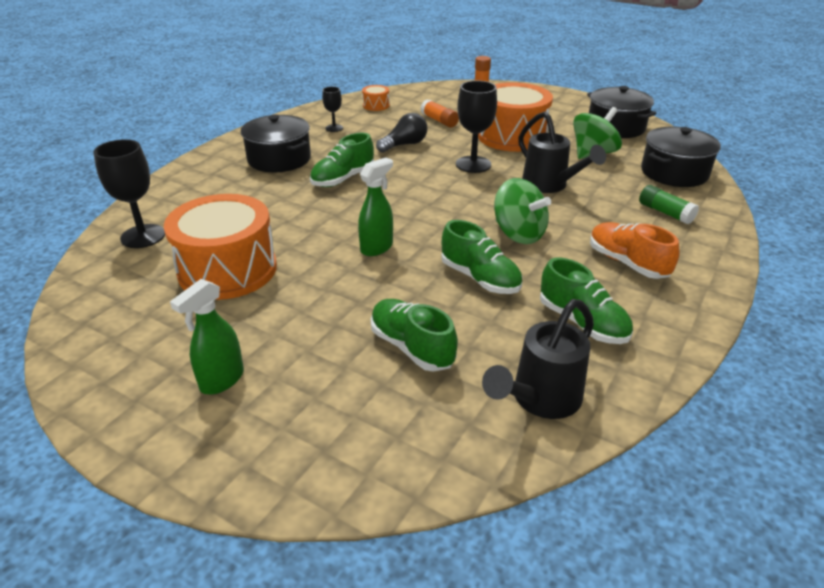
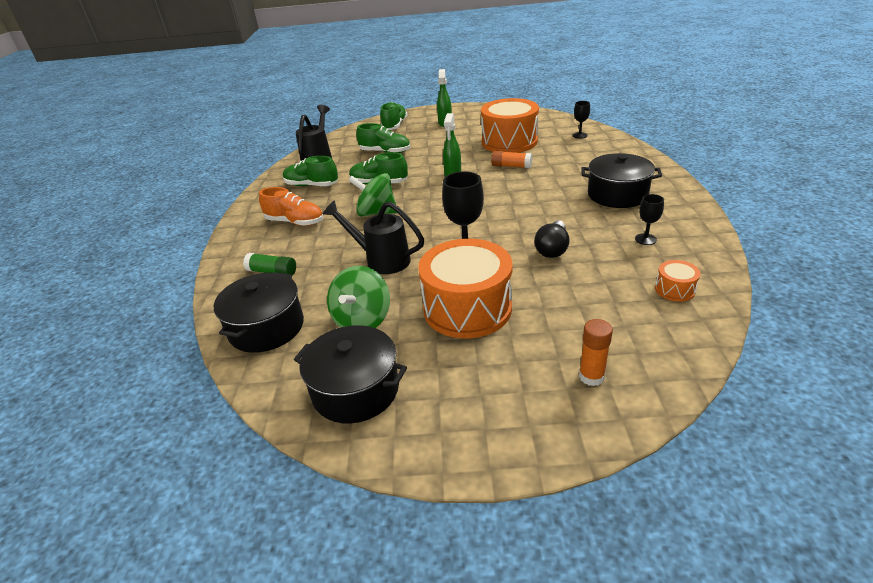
camera: 150 degrees right, 0 degrees up
black goblet [93,139,165,248] -> black goblet [572,101,590,139], size x0.55
green shoe [310,133,374,187] -> green shoe moved to [380,102,407,130]
orange glue stick [421,99,459,127] -> orange glue stick moved to [491,151,532,168]

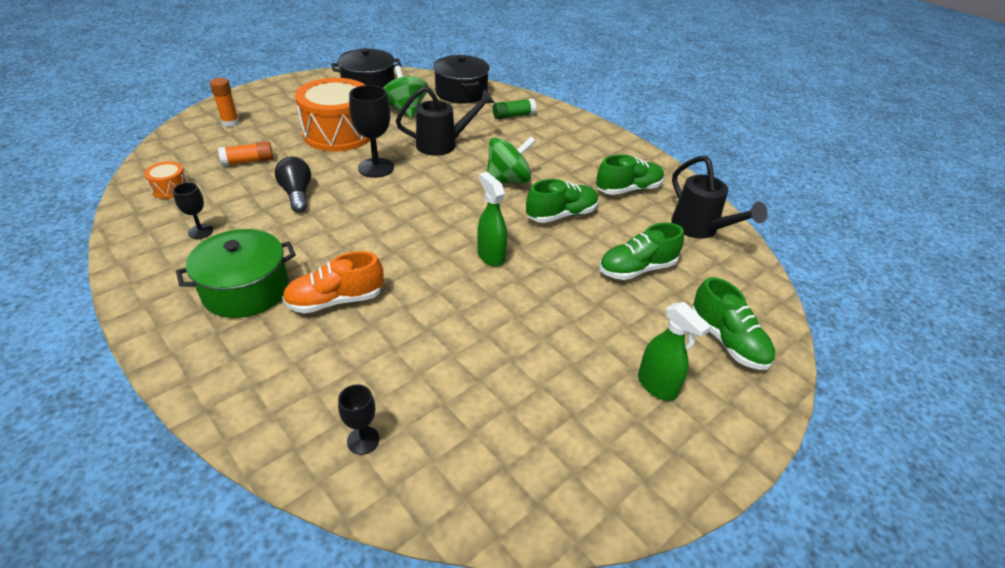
camera: 135 degrees right, 5 degrees up
orange shoe [259,187,324,226] -> orange shoe moved to [282,251,383,313]
orange drum [481,98,539,153] -> none
orange glue stick [491,151,532,168] -> orange glue stick moved to [218,141,273,166]
black pot [581,153,662,208] -> green pot [176,229,296,318]

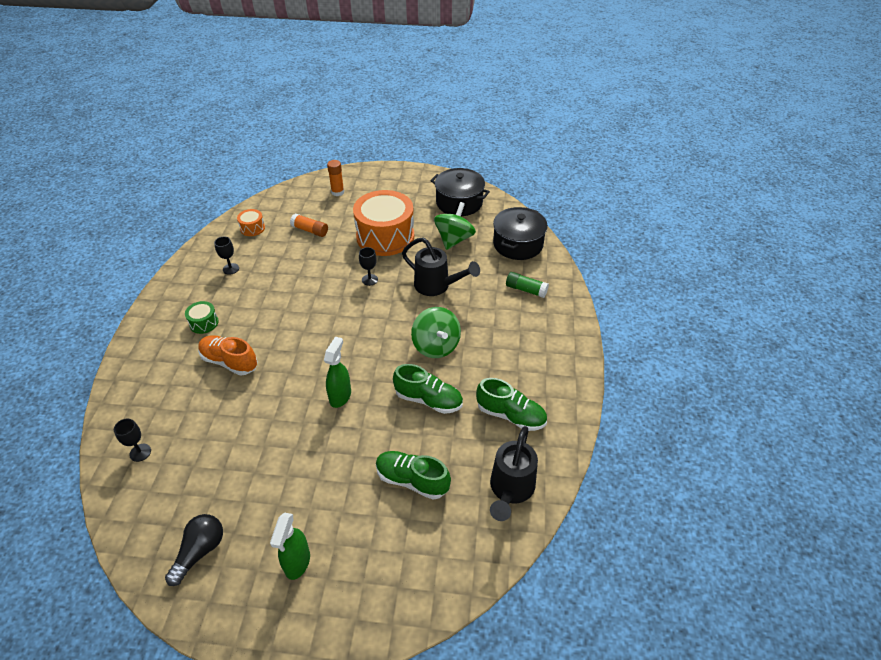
camera: 50 degrees right, 5 degrees up
green pot [176,229,296,318] -> green drum [185,301,219,334]
black light bulb [275,156,311,212] -> black light bulb moved to [165,514,223,586]
black goblet [349,85,394,178] -> black goblet [359,247,378,286], size x0.55
green spinning top [487,136,536,183] -> green spinning top turned 45 degrees clockwise [411,307,461,358]
green shoe [692,277,775,370] -> none

